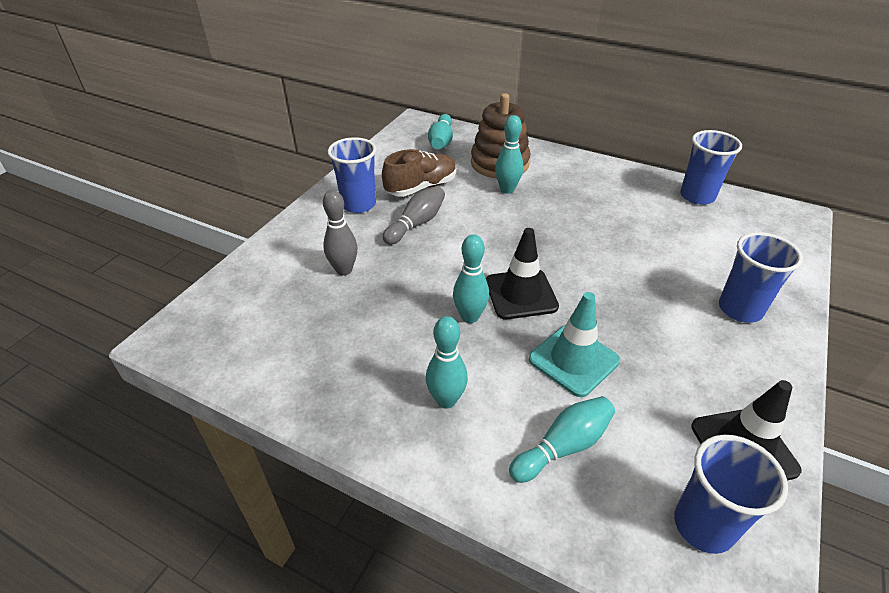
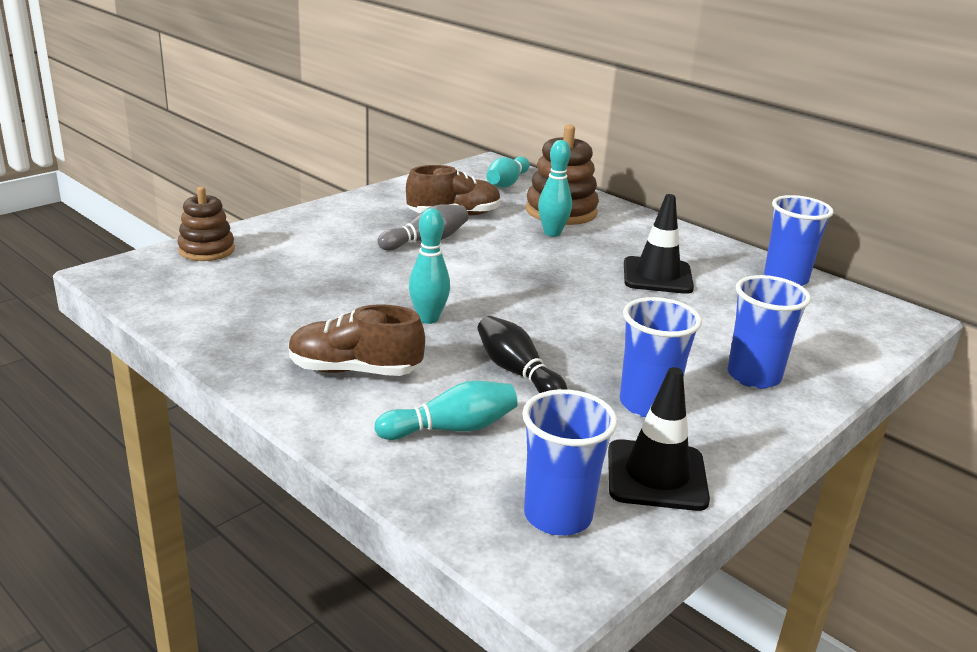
camera: 15 degrees right, 15 degrees down
grey bowling pin [323,190,358,275] -> none
blue cup [328,137,377,213] -> blue cup moved to [620,297,702,417]
turquoise bowling pin [426,316,468,409] -> brown shoe [289,304,425,376]
black traffic cone [486,228,559,320] -> black traffic cone moved to [624,194,694,294]
turquoise traffic cone [529,292,620,397] -> black bowling pin [477,316,567,393]
none -> brown stacking toy [177,187,235,261]

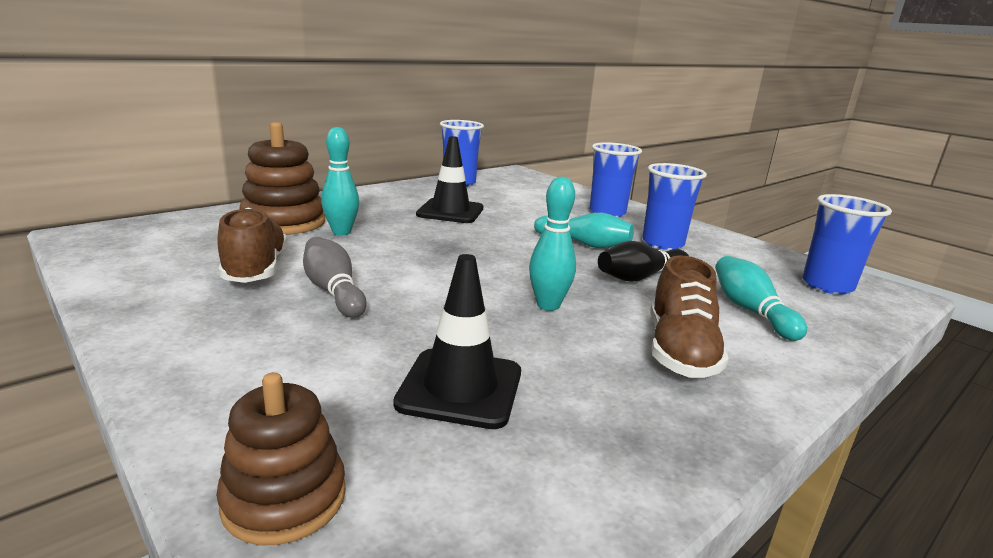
camera: 85 degrees left, 5 degrees down
turquoise bowling pin [486,156,530,188] -> turquoise bowling pin moved to [534,213,634,248]
black traffic cone [608,367,710,511] -> black traffic cone moved to [393,254,521,429]

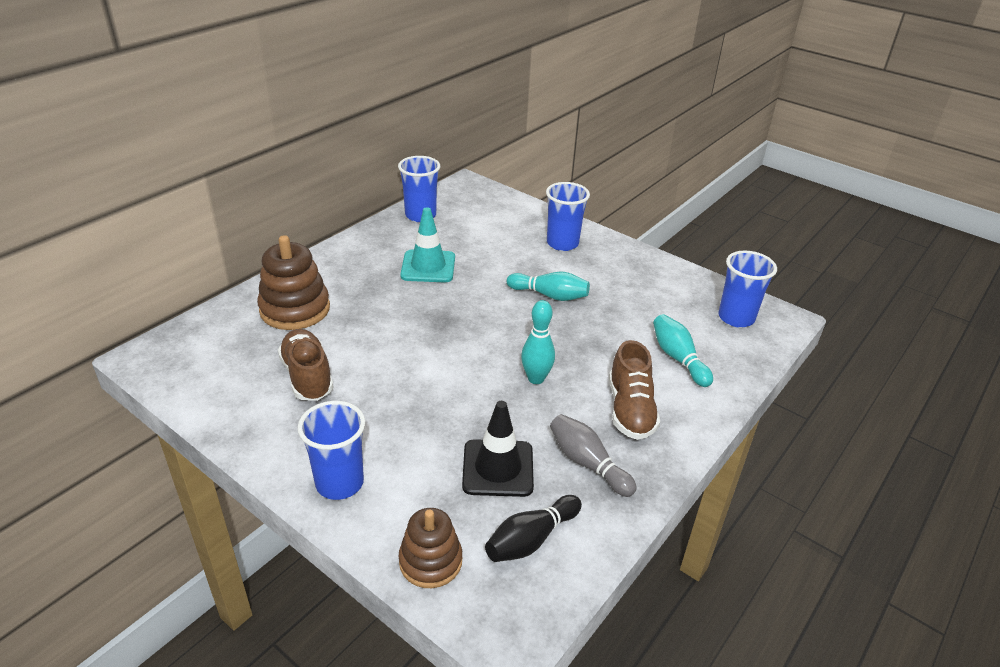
camera: 10 degrees left, 15 degrees up
grey bowling pin [303,237,367,318] -> grey bowling pin moved to [550,414,637,497]
turquoise bowling pin [321,127,359,235] -> none
black traffic cone [416,136,483,223] -> turquoise traffic cone [400,207,455,282]
black bowling pin [598,241,689,282] -> black bowling pin moved to [485,495,582,562]
blue cup [642,163,707,250] -> blue cup moved to [298,401,365,500]

